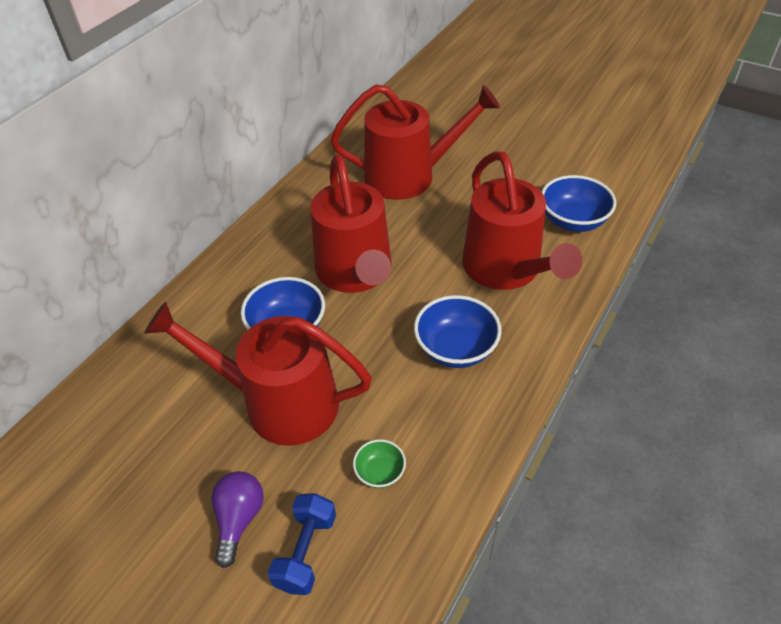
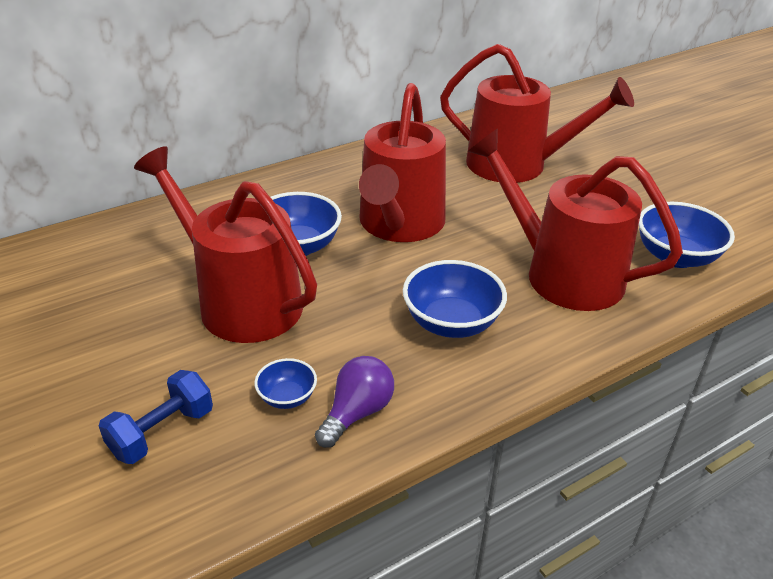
camera: 25 degrees right, 10 degrees down
purple light bulb [212,471,264,568] -> purple light bulb moved to [315,356,394,448]
green bowl [353,439,406,488] -> blue bowl [254,358,317,409]
red watering can [462,151,582,290] -> red watering can turned 120 degrees clockwise [468,128,683,311]

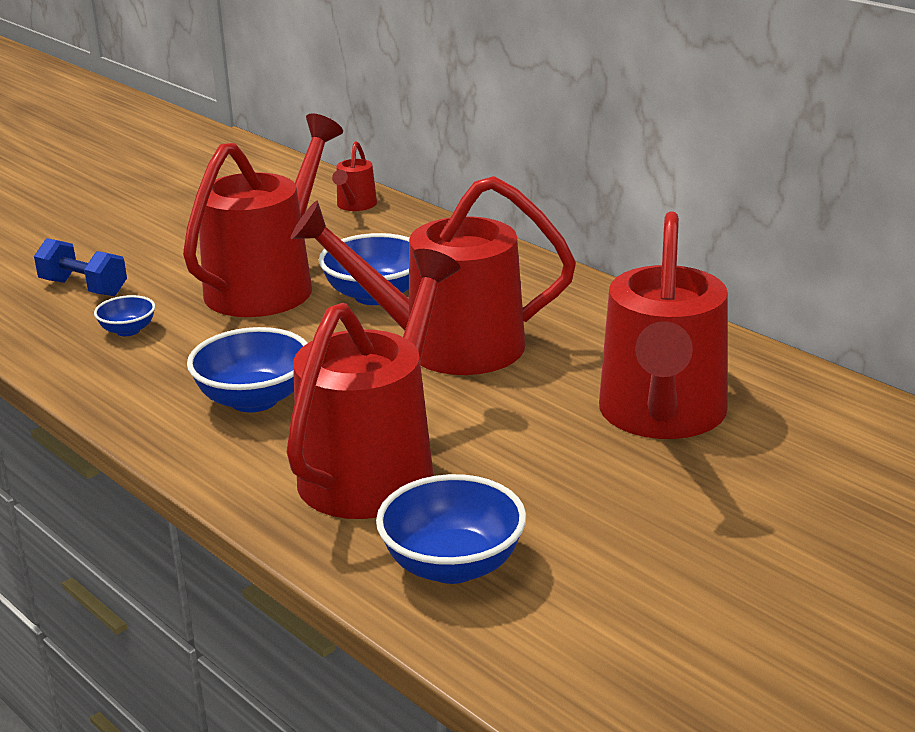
camera: 80 degrees right, 10 degrees down
purple light bulb [315,356,394,448] -> none
none -> red watering can [332,141,377,211]

